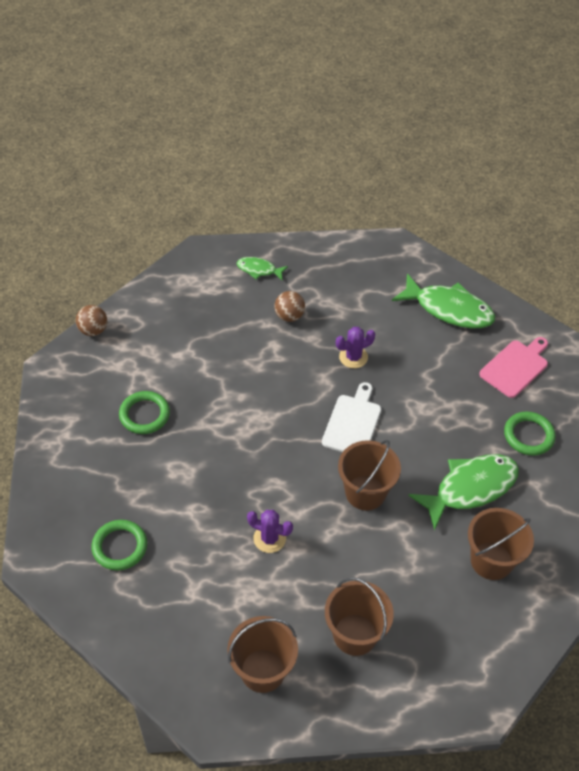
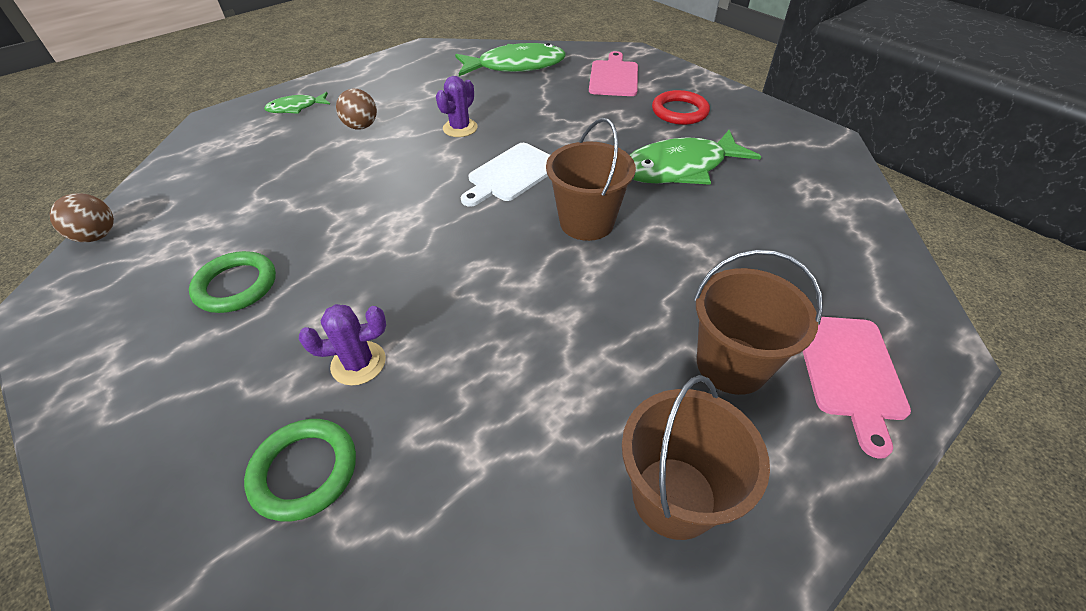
camera: 35 degrees left, 5 degrees down
purple cactus [247,510,293,553] -> purple cactus moved to [299,304,386,386]
white cutting board [322,382,381,452] -> white cutting board turned 120 degrees counterclockwise [461,143,550,207]
green fish [408,454,519,531] -> green fish turned 135 degrees counterclockwise [630,130,761,185]
brown bucket [468,508,534,580] -> none
green ring [504,412,556,456] -> red ring [652,90,710,125]
none -> pink cutting board [803,317,911,459]

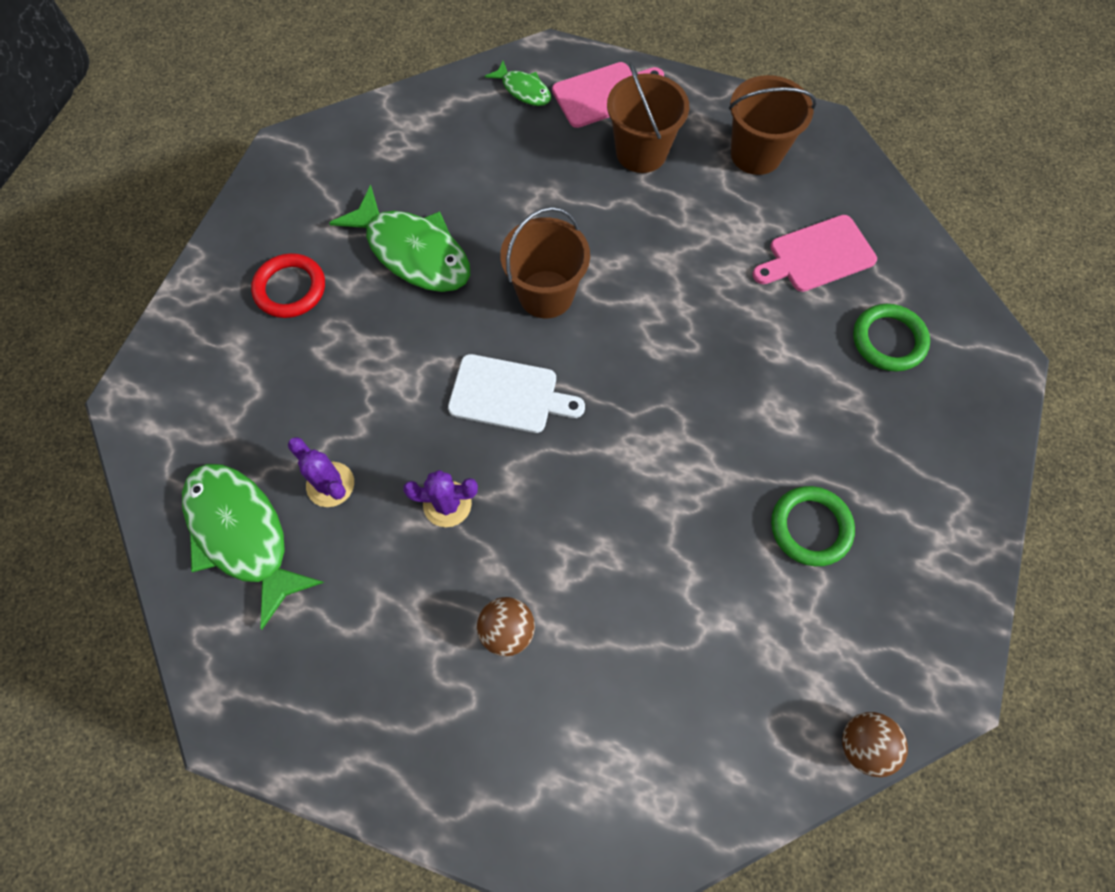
camera: 120 degrees left, 20 degrees up
green fish [264,92,330,114] -> green fish moved to [485,61,551,106]
purple cactus [299,304,386,386] -> purple cactus moved to [288,437,354,507]
pink cutting board [589,51,638,96] -> pink cutting board moved to [753,215,877,292]

